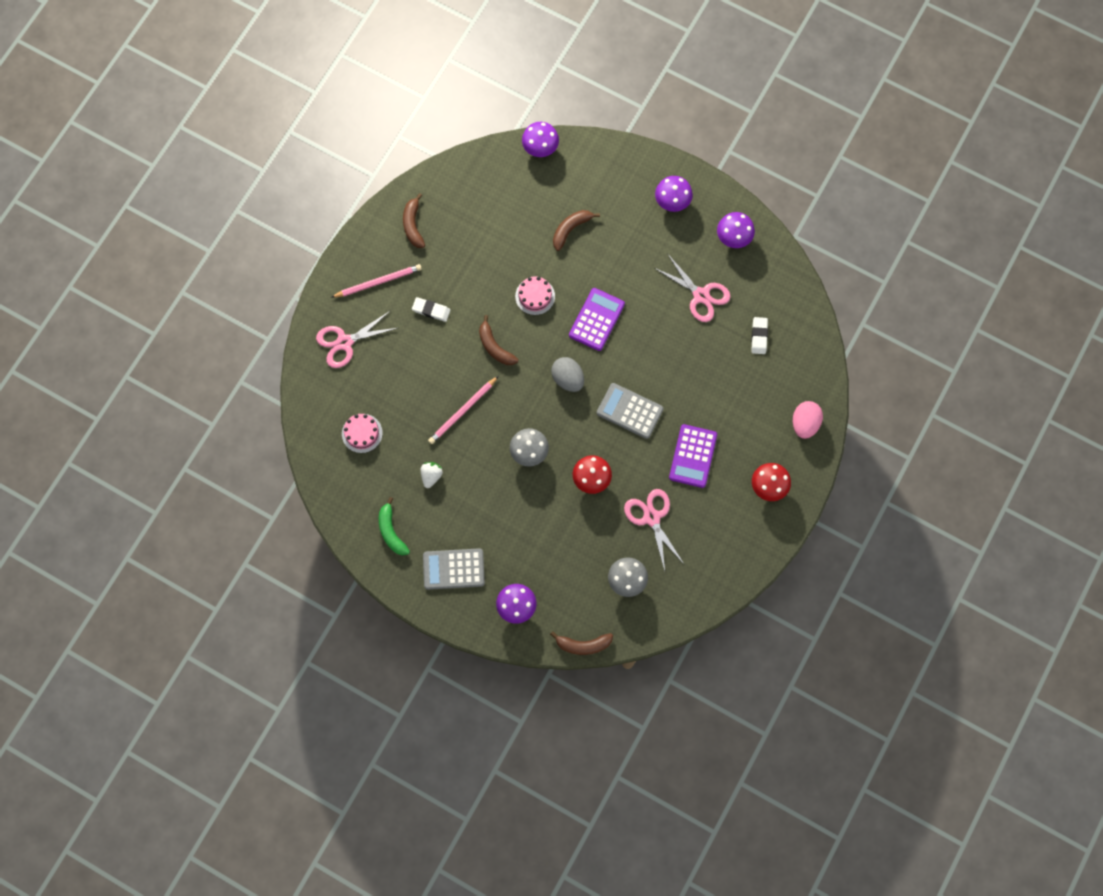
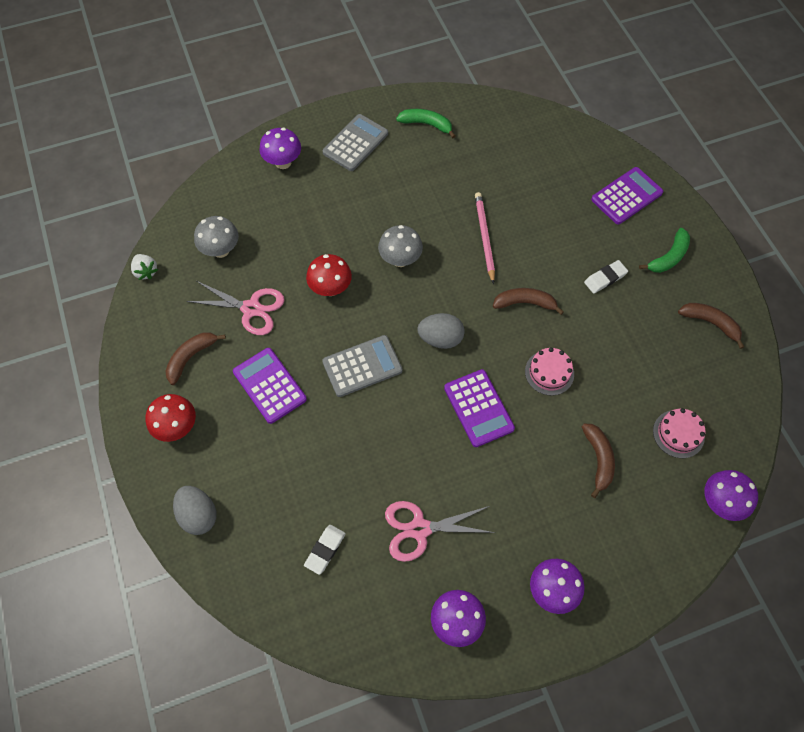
camera: 130 degrees right, 10 degrees down
pink scissors [316,311,397,368] -> purple calculator [591,167,663,224]
pink pencil [331,264,422,298] -> green banana [639,228,690,273]
pink cake [342,414,383,453] -> pink cake moved to [653,408,706,458]
white strawberry [421,462,443,488] -> white strawberry moved to [131,254,158,280]
brown banana [550,631,613,655] -> brown banana moved to [165,332,226,385]
white eraser [751,317,768,354] -> white eraser turned 75 degrees clockwise [304,525,346,575]
pink egg [793,401,823,439] -> grey egg [173,486,217,535]

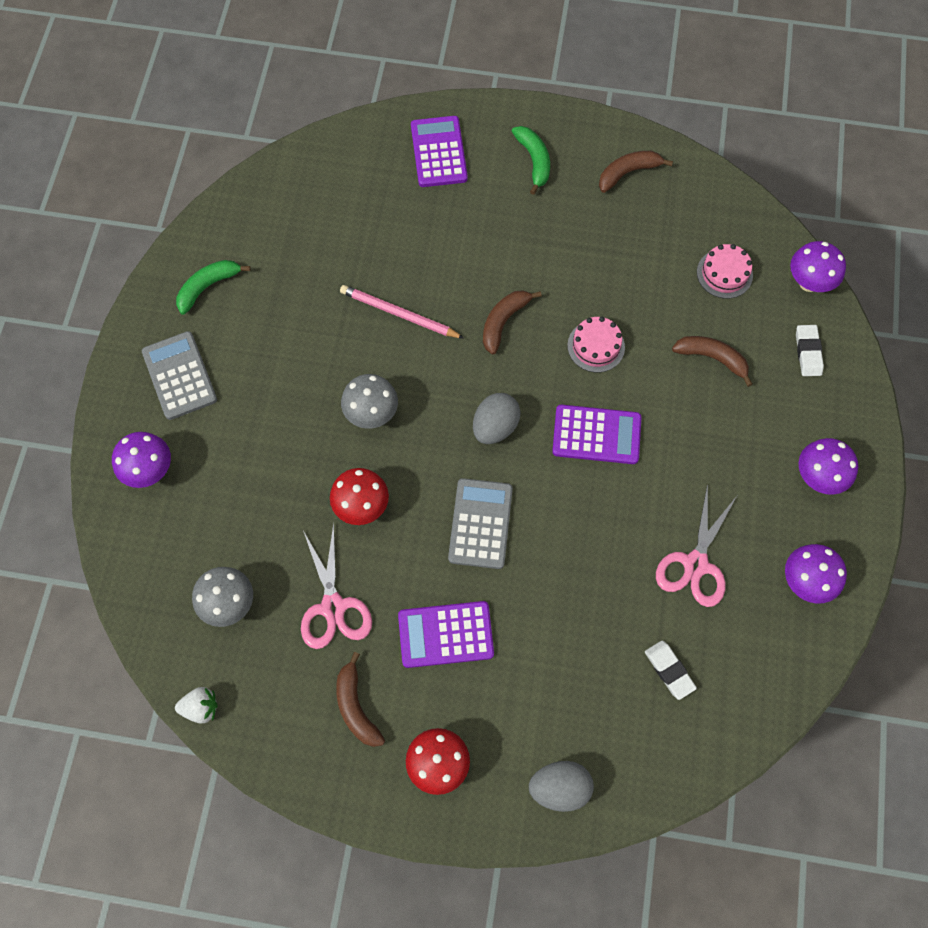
camera: 60 degrees left, 5 degrees up
pink scissors [187,281,285,335] -> pink scissors turned 120 degrees clockwise [301,523,372,649]
white eraser [584,260,628,294] -> white eraser moved to [796,325,824,376]

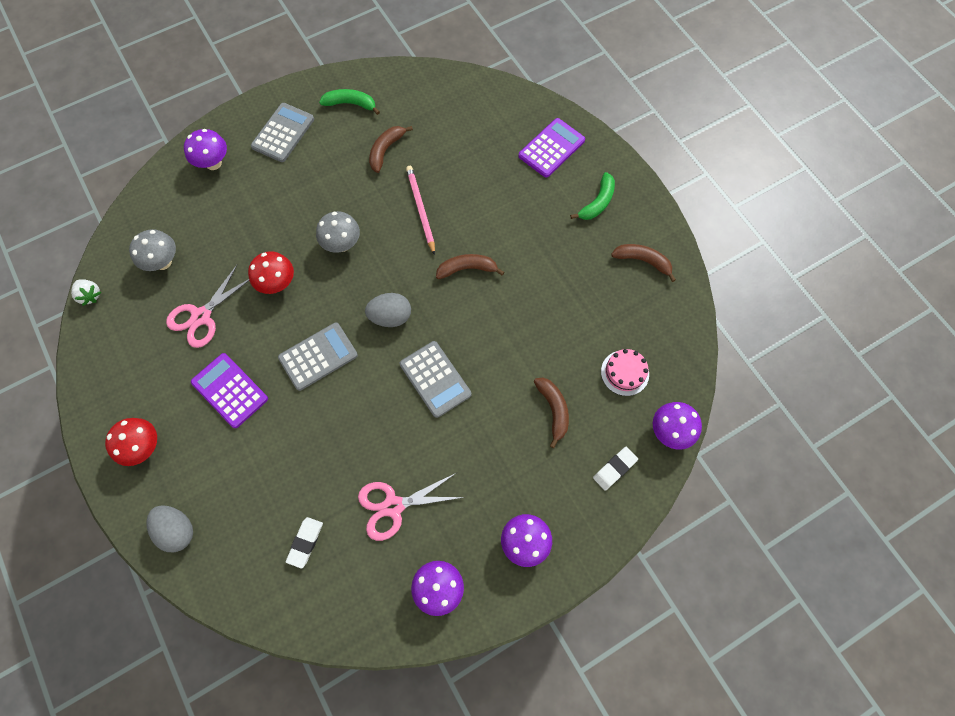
camera: 50 degrees right, 0 degrees up
brown banana [336,652,385,747] -> brown banana moved to [369,126,413,173]
purple calculator [552,405,641,464] -> grey calculator [400,341,471,418]
pink cake [567,317,625,373] -> none

